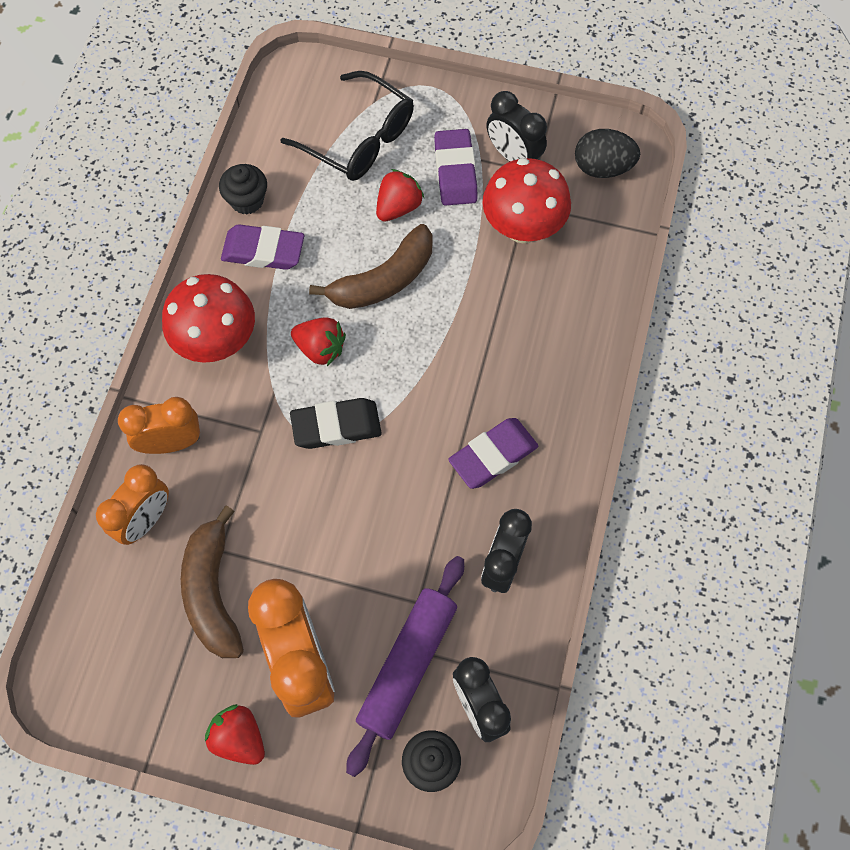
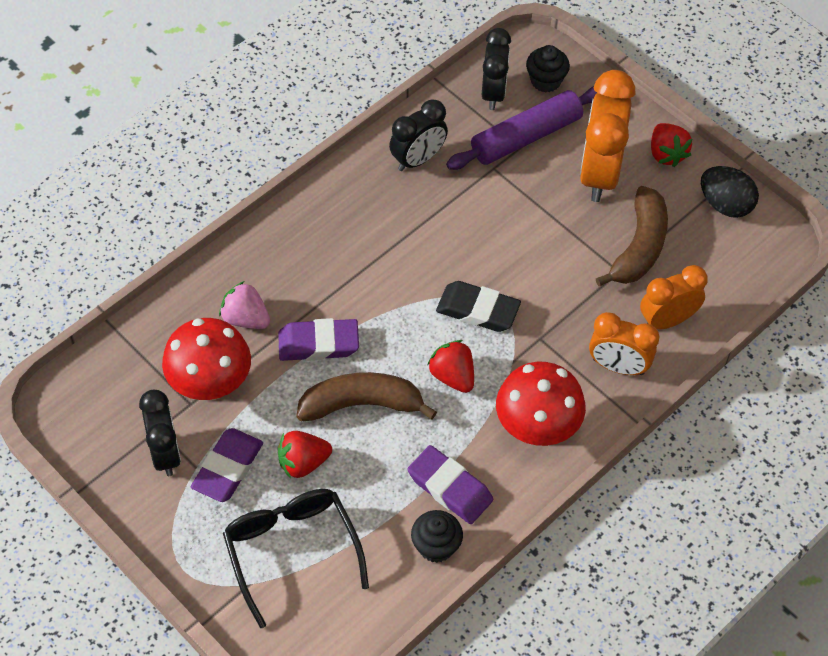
camera: 150 degrees left, 10 degrees down
purple eraser [448,418,538,489] -> purple eraser moved to [278,318,359,361]
black egg [575,129,640,178] -> black egg moved to [701,166,759,218]
none -> pink strawberry [219,281,270,329]

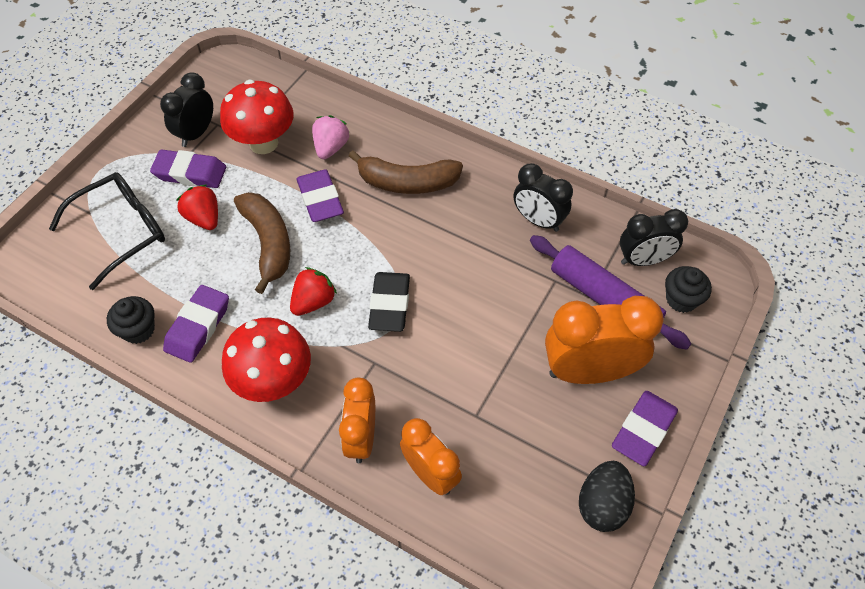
camera: 75 degrees right, 0 degrees up
black clock [139,390,181,476] -> black clock turned 150 degrees clockwise [160,72,213,147]
brown banana [596,186,668,287] -> brown banana moved to [349,150,463,194]
red strawberry [651,123,692,167] -> purple eraser [612,391,678,466]

